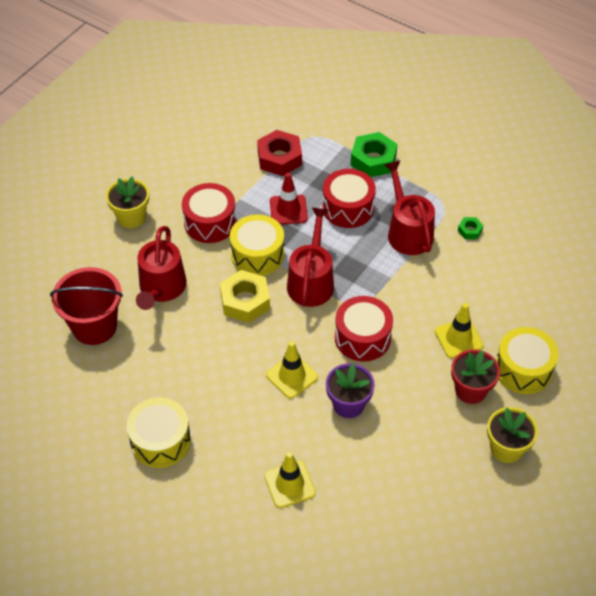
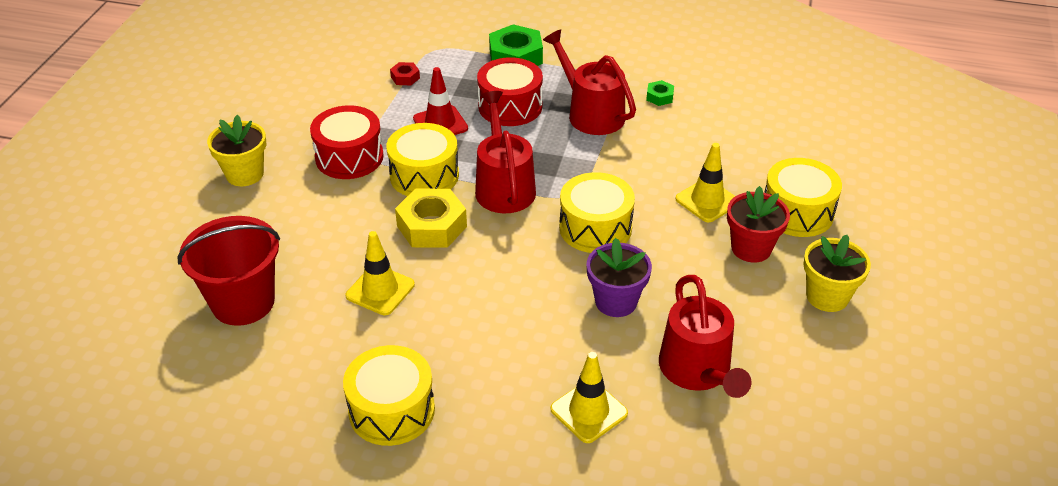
camera: 20 degrees left, 10 degrees down
red watering can [136,226,187,310] -> red watering can moved to [659,275,751,398]
red nut [257,130,302,176] -> red nut [390,62,420,85], size x0.49
yellow traffic cone [266,341,318,399] -> yellow traffic cone moved to [346,231,415,315]
red drum [335,296,393,361] -> yellow drum [559,172,635,253]

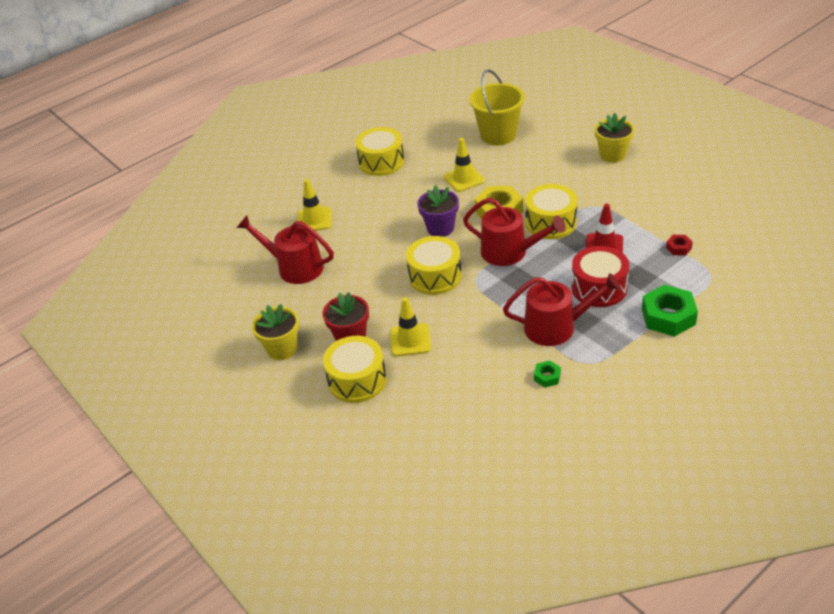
camera: 130 degrees right, 0 degrees up
red bucket [178,216,280,326] -> yellow bucket [469,69,525,145]
red drum [310,105,384,179] -> none
purple flower pot [587,238,652,317] -> purple flower pot moved to [417,185,459,237]

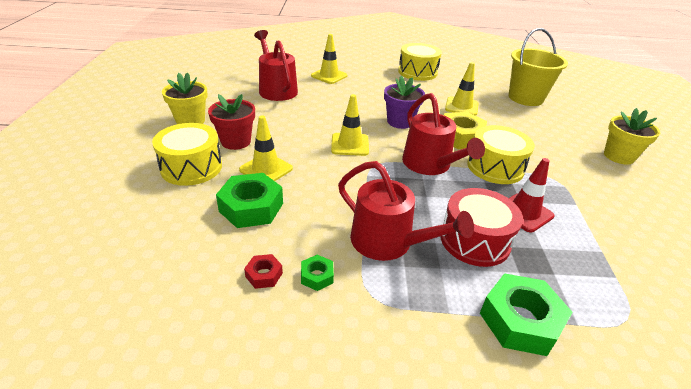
camera: 35 degrees right, 5 degrees down
yellow drum [406,236,462,295] -> yellow traffic cone [331,94,369,156]
red nut [666,235,693,255] -> red nut moved to [244,254,283,289]
none -> green nut [216,173,283,228]

